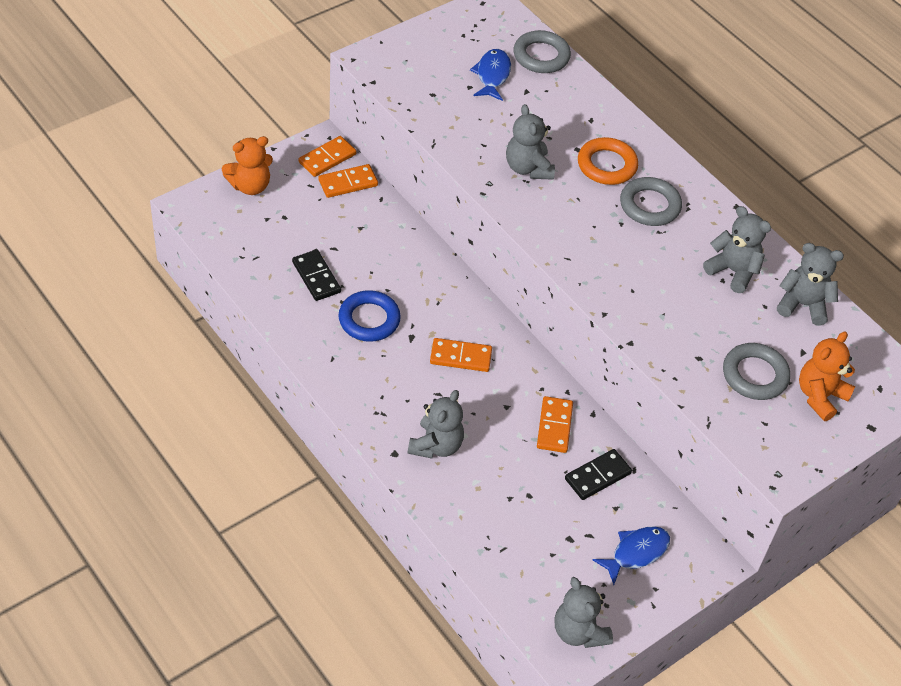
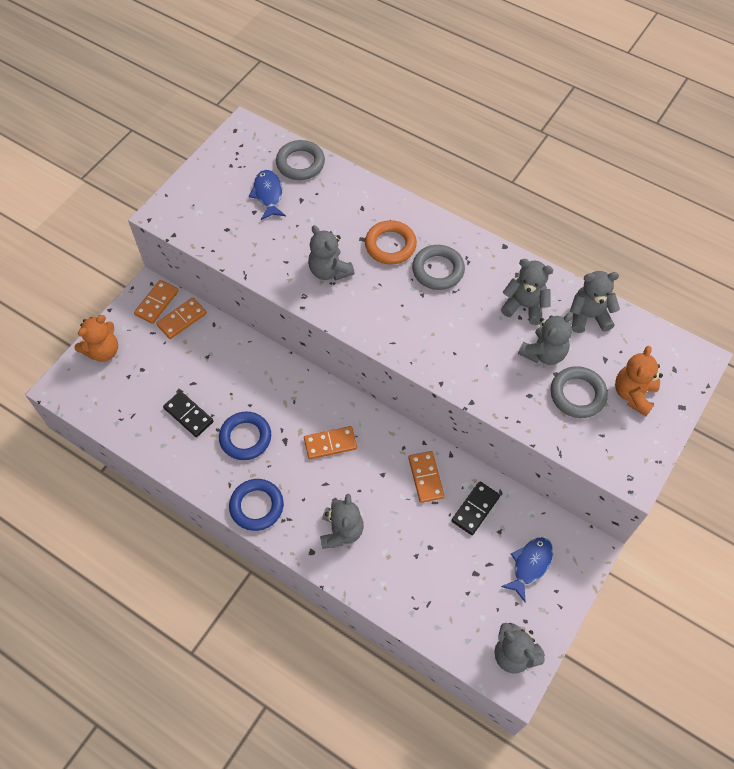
camera: 15 degrees left, 10 degrees up
none -> blue ring [229,479,284,531]
none -> grey teddy bear [518,312,573,365]

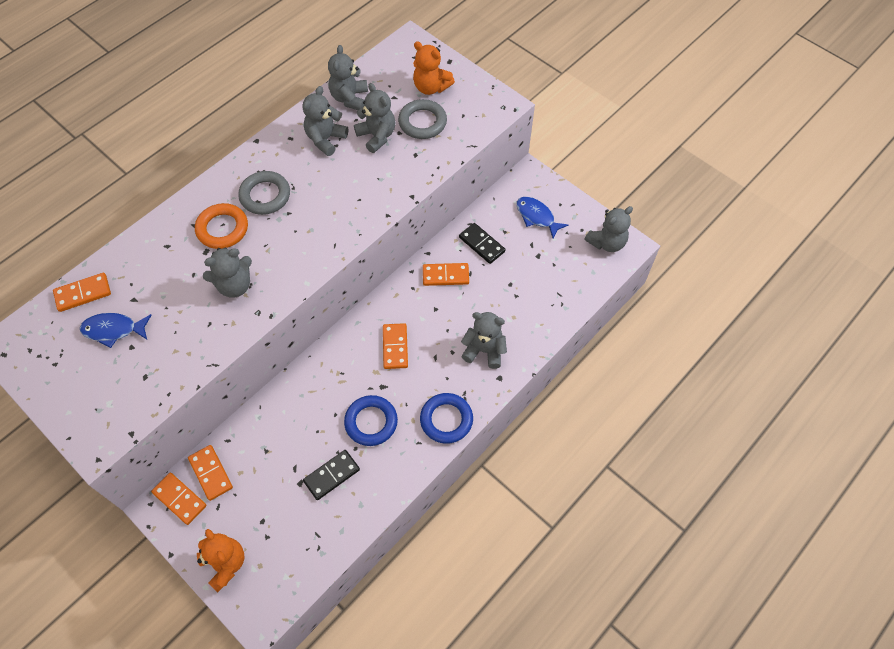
camera: 80 degrees left, 0 degrees up
grey ring [276,140,325,180] -> orange domino [53,273,111,312]

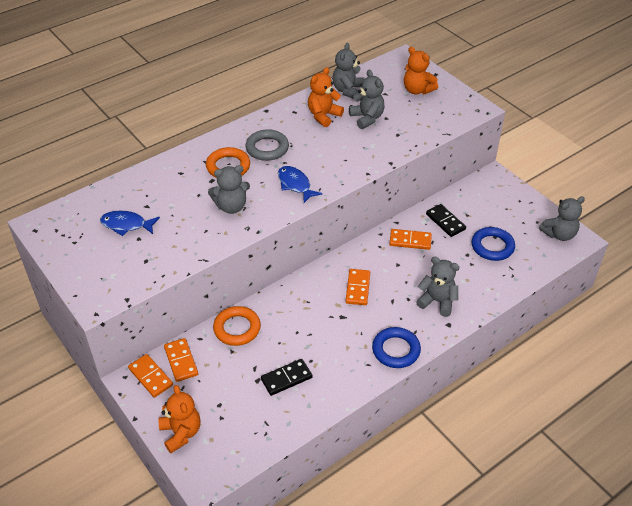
camera: 10 degrees right, 15 degrees down
orange domino [53,273,111,312] -> none
grey teddy bear [303,86,348,156] -> orange teddy bear [308,67,344,127]
blue ring [344,395,398,446] -> blue ring moved to [471,227,515,261]
grey ring [398,99,447,139] -> none
blue fish [516,197,568,239] -> blue fish moved to [278,166,323,203]
none -> orange ring [213,306,261,346]

